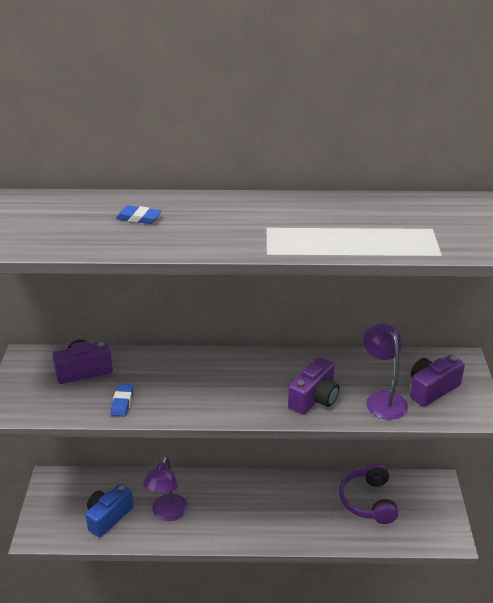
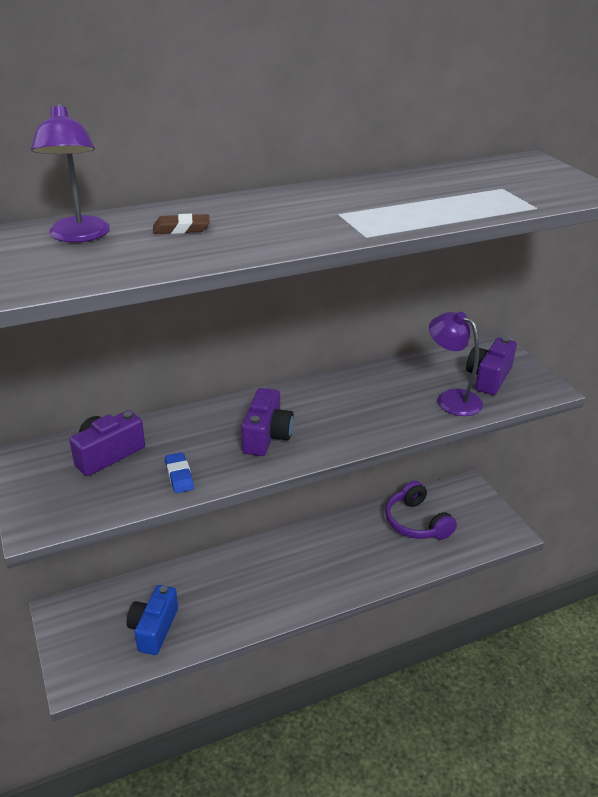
camera: 25 degrees left, 0 degrees up
blue eraser [116,205,161,224] -> brown eraser [153,214,210,234]
purple lamp [143,456,188,521] -> purple lamp moved to [31,102,110,242]
purple camera [288,357,339,415] -> purple camera moved to [241,388,294,456]

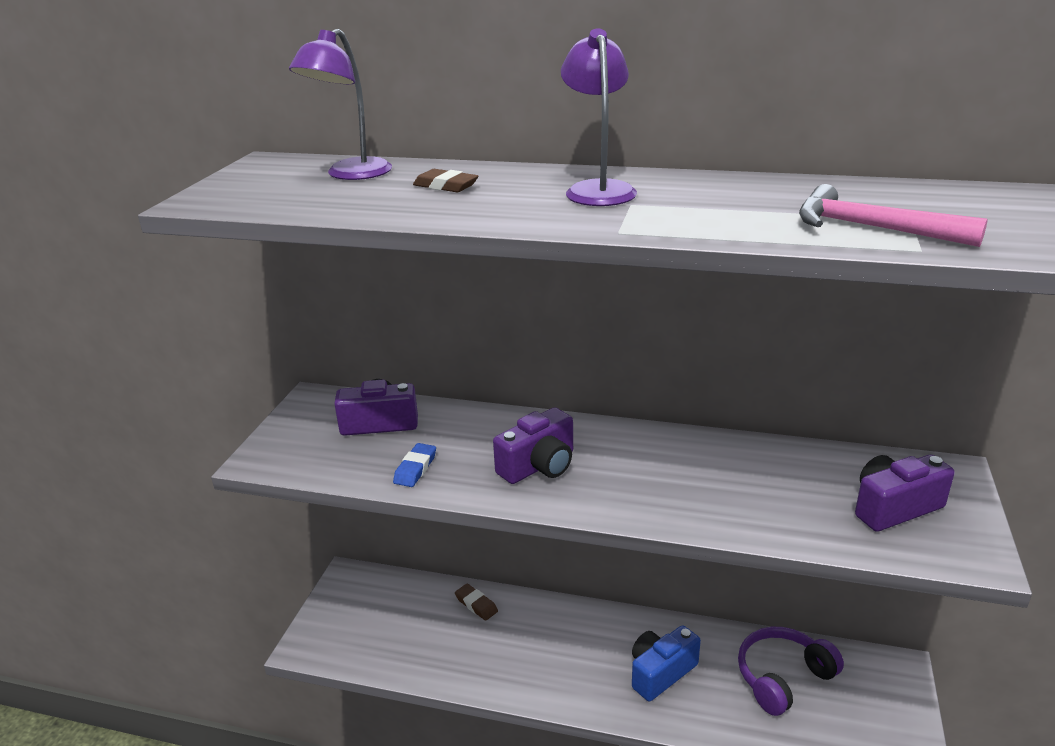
camera: 40 degrees right, 5 degrees down
blue camera [127,585,178,655] -> blue camera moved to [632,625,701,701]
purple headphones [385,481,457,540] -> purple headphones turned 45 degrees clockwise [738,627,844,716]
purple lamp [429,312,483,416] -> purple lamp moved to [561,29,637,206]
none -> brown eraser [455,584,498,621]
none -> pink hammer [799,184,987,247]

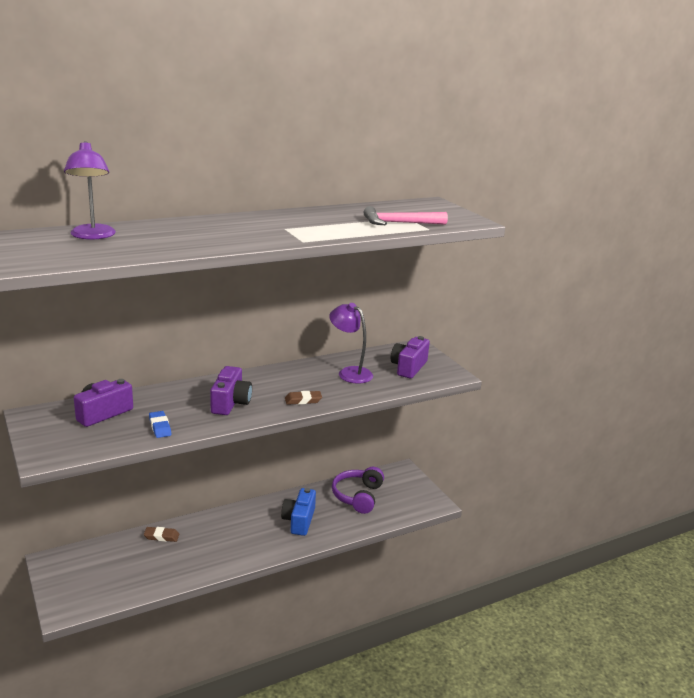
camera: 45 degrees left, 5 degrees down
brown eraser [413,169,478,192] -> brown eraser moved to [285,391,322,405]
purple lamp [561,29,637,206] -> purple lamp moved to [329,303,373,384]

